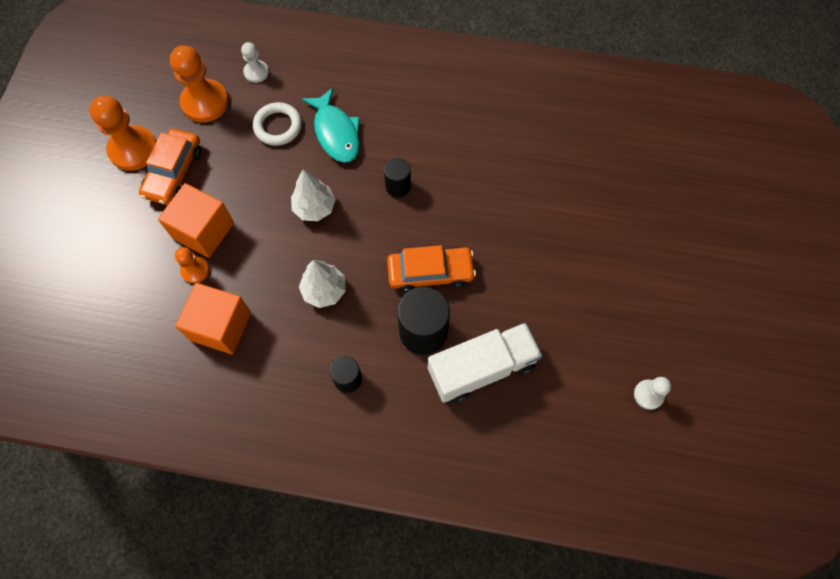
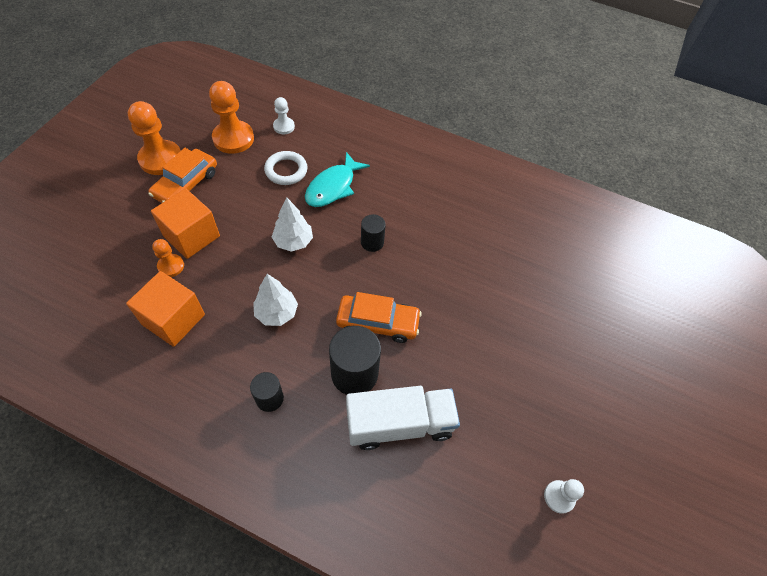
camera: 10 degrees right, 10 degrees down
turquoise fish [302,87,360,163] -> turquoise fish turned 45 degrees clockwise [305,152,370,207]

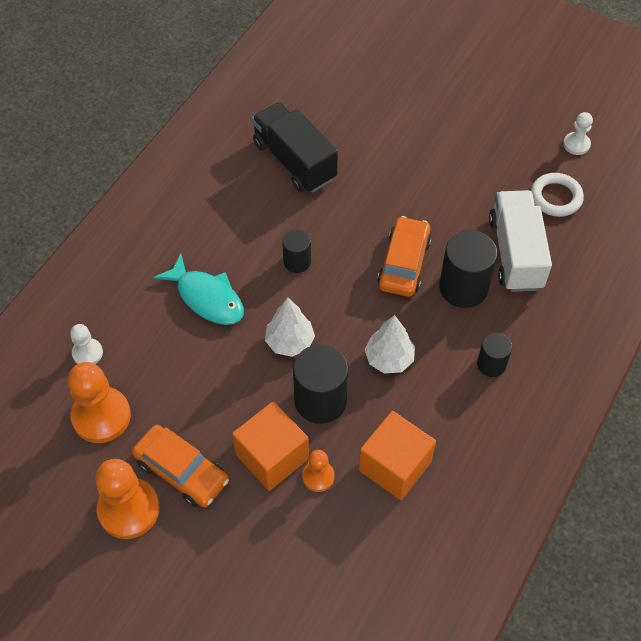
camera: 80 degrees left, 0 degrees up
white ring [264,151,308,185] -> white ring moved to [531,173,584,217]
none -> black truck [252,102,338,193]
none -> black cylinder [293,344,348,424]

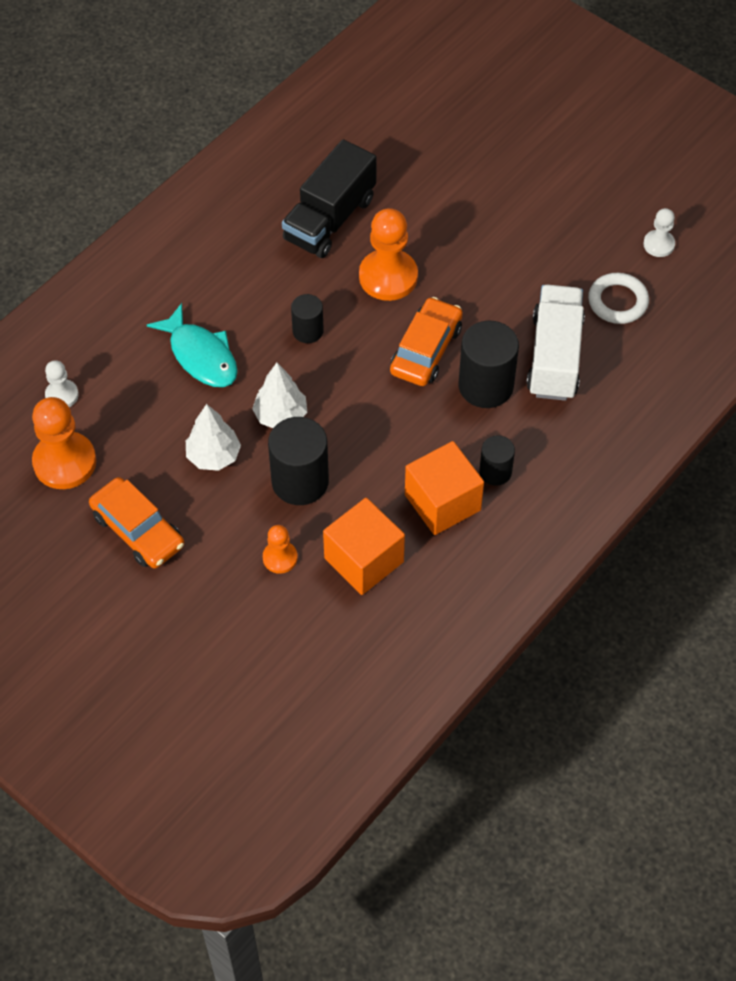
camera: 10 degrees right, 0 degrees up
orange pawn [95,459,160,539] -> orange pawn moved to [359,208,418,301]
orange cube [232,401,309,491] -> orange cube moved to [405,441,484,535]
black truck [252,102,338,193] -> black truck turned 120 degrees counterclockwise [282,139,377,258]
white tree [365,315,415,374] -> white tree moved to [186,404,241,471]

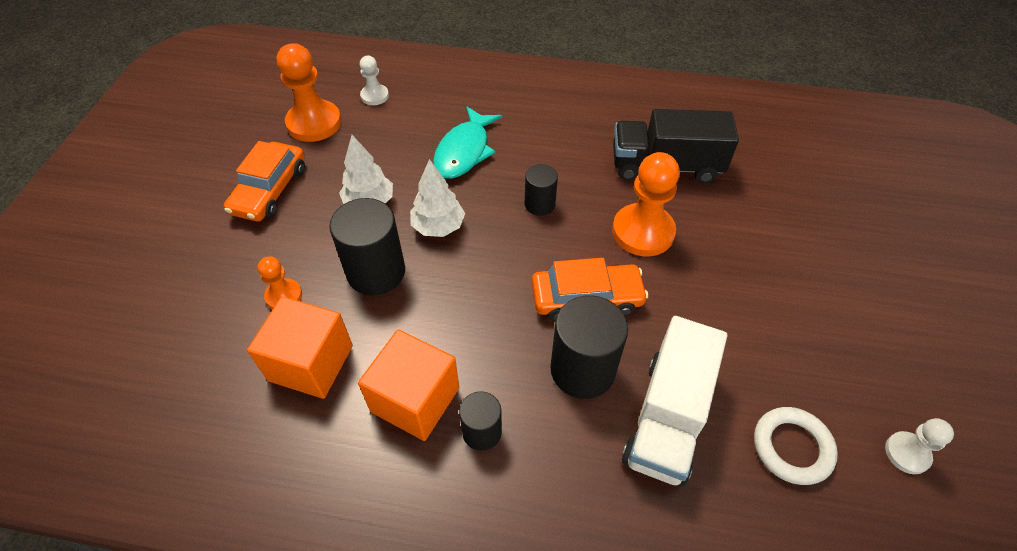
camera: 60 degrees right, 5 degrees down
white truck [526,285,585,401] -> white truck turned 135 degrees clockwise [622,316,727,486]

